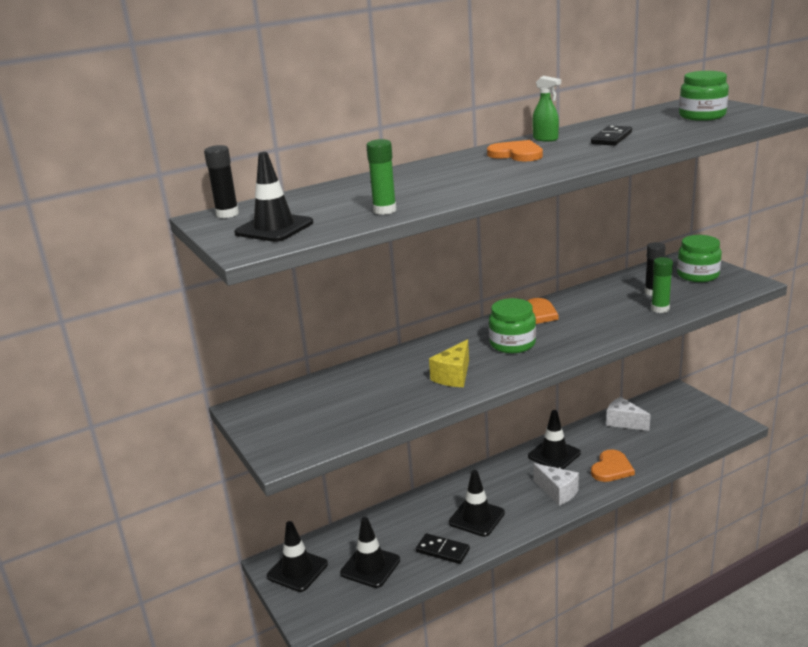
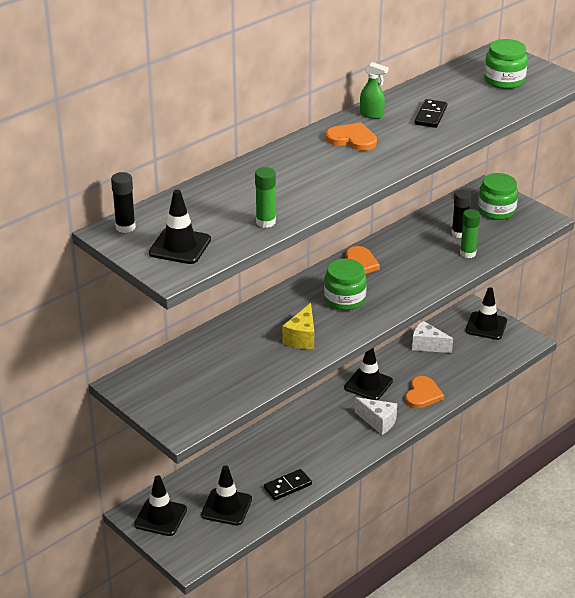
camera: 15 degrees left, 10 degrees up
black domino [416,533,470,564] -> black domino turned 45 degrees counterclockwise [264,469,312,500]
black traffic cone [449,470,505,537] -> black traffic cone moved to [465,287,507,340]

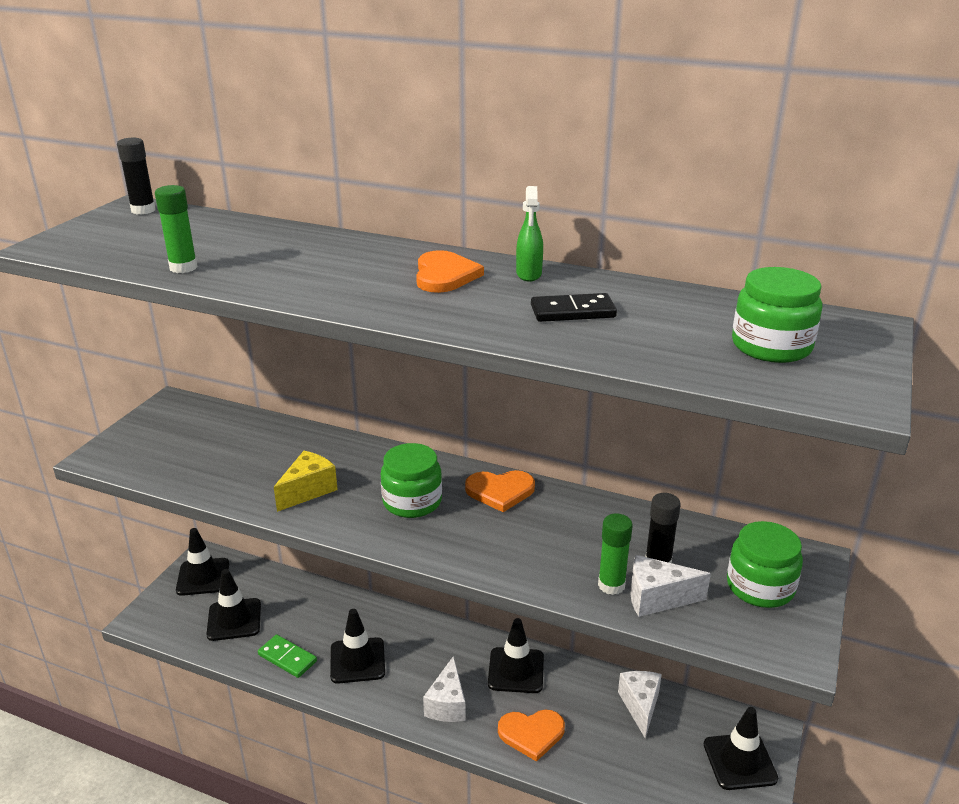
camera: 65 degrees right, 5 degrees down
black traffic cone [149,190,211,264] -> black traffic cone moved to [330,609,385,684]
black domino [264,469,312,500] -> green domino [258,635,317,678]
yellow cheese [282,303,314,349] -> yellow cheese turned 135 degrees clockwise [274,451,338,512]
none -> white cheese [630,555,711,617]

